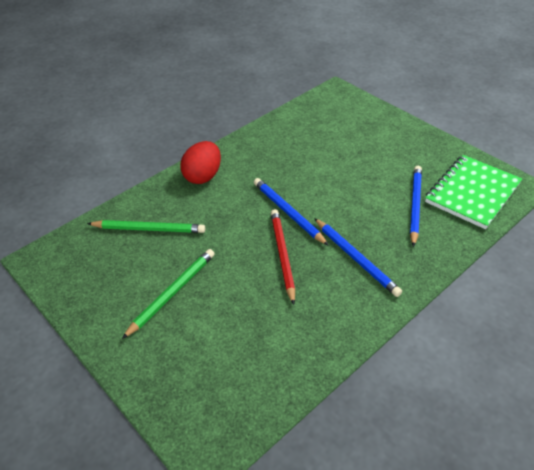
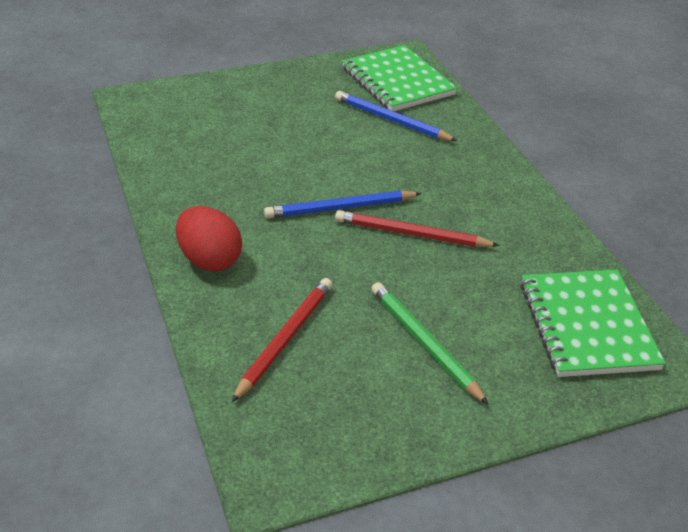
camera: 70 degrees left, 5 degrees down
green pencil [87,220,205,233] -> red pencil [232,278,332,402]
blue pencil [314,218,402,297] -> none
none -> green notebook [520,270,666,377]

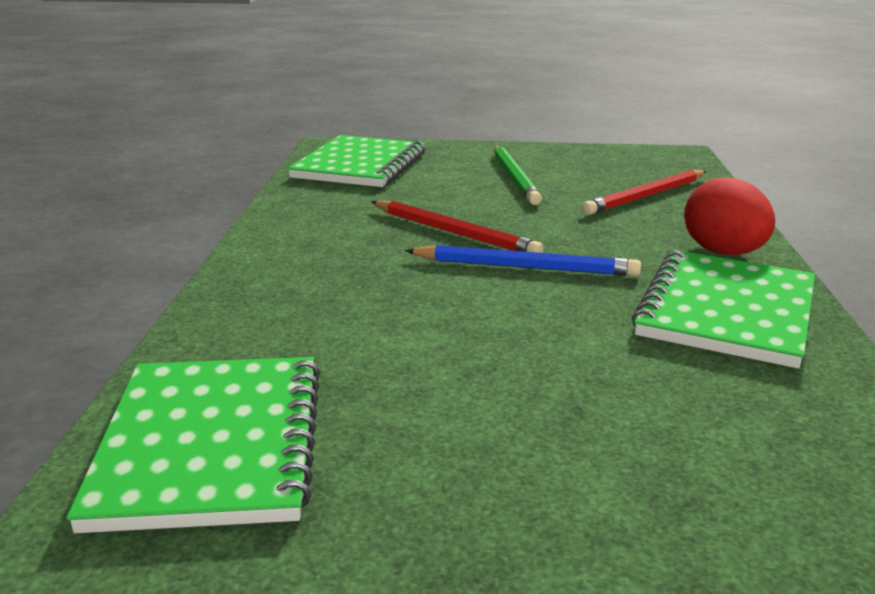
camera: 155 degrees left, 15 degrees down
blue pencil [335,91,457,141] -> none
none -> green notebook [632,250,815,368]

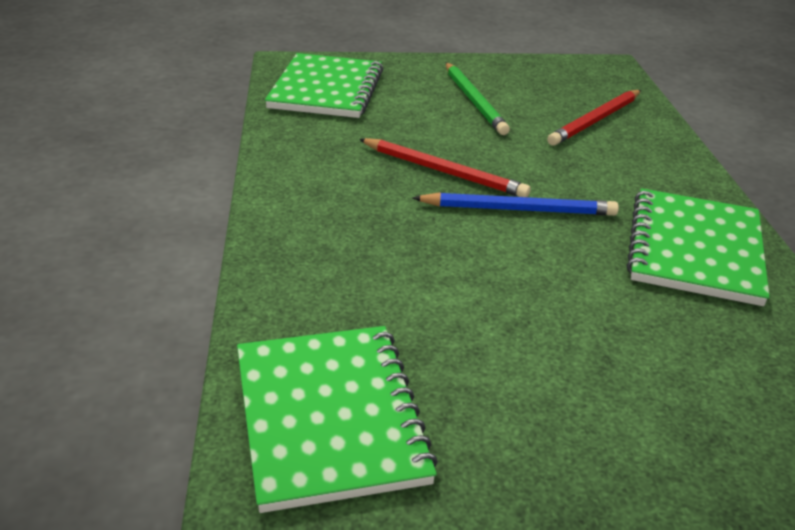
camera: 10 degrees left, 10 degrees up
red egg [684,178,776,255] -> none

